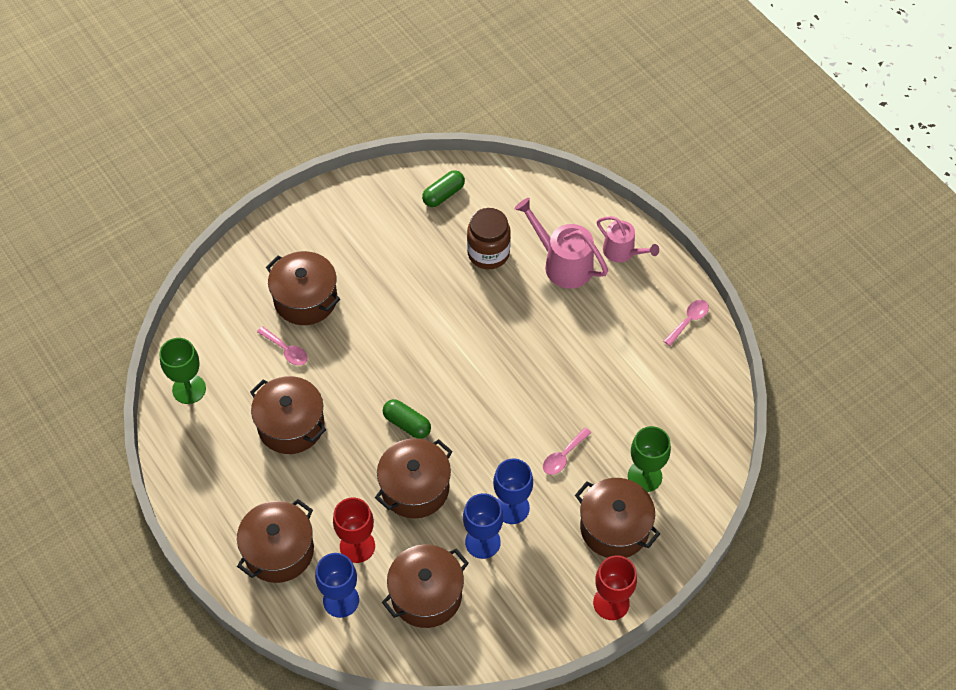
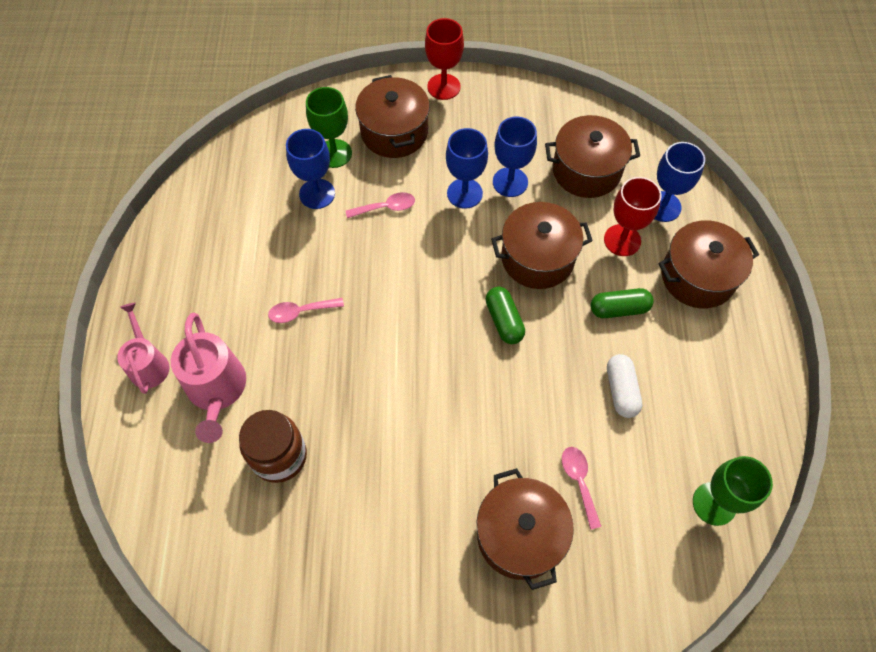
camera: 145 degrees left, 5 degrees up
brown pot [250,376,327,454] -> white capsule [607,354,642,418]
green capsule [422,170,465,207] -> green capsule moved to [591,288,654,318]
pink spoon [664,300,709,346] -> pink spoon moved to [268,298,344,323]
none -> blue goblet [286,129,335,209]

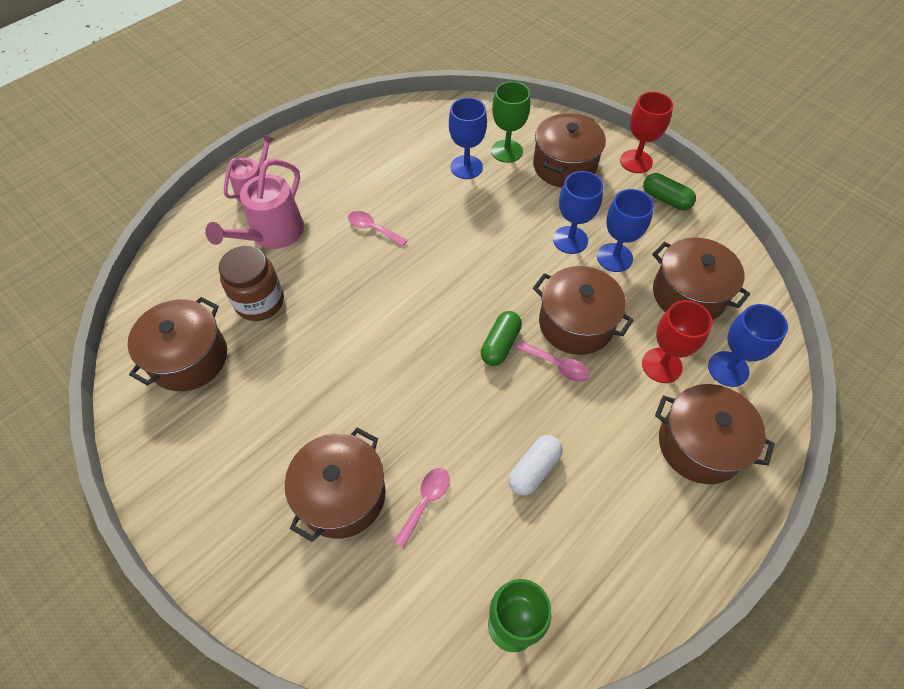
camera: 45 degrees right, 5 degrees down
pink spoon [346,192,415,218] -> pink spoon moved to [517,341,589,382]
green capsule [591,288,654,318] -> green capsule moved to [643,173,696,210]
none -> brown pot [128,297,227,391]

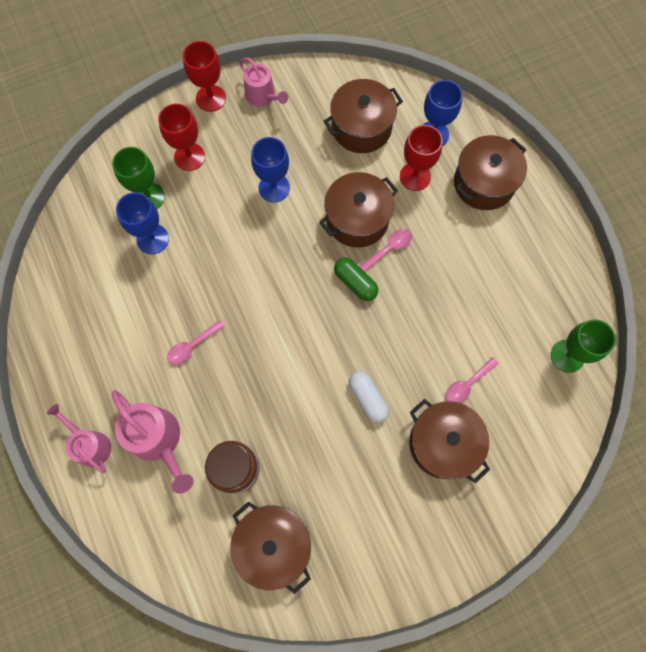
camera: 70 degrees left, 15 degrees up
pink spoon [394,468,450,548] -> pink spoon turned 90 degrees counterclockwise [446,357,499,403]
white capsule [508,435,563,496] -> white capsule moved to [349,371,389,423]
brown pot [533,114,606,188] -> red goblet [158,104,205,171]
blue goblet [597,189,654,272] -> none
green capsule [643,173,696,210] -> pink watering can [239,58,288,107]

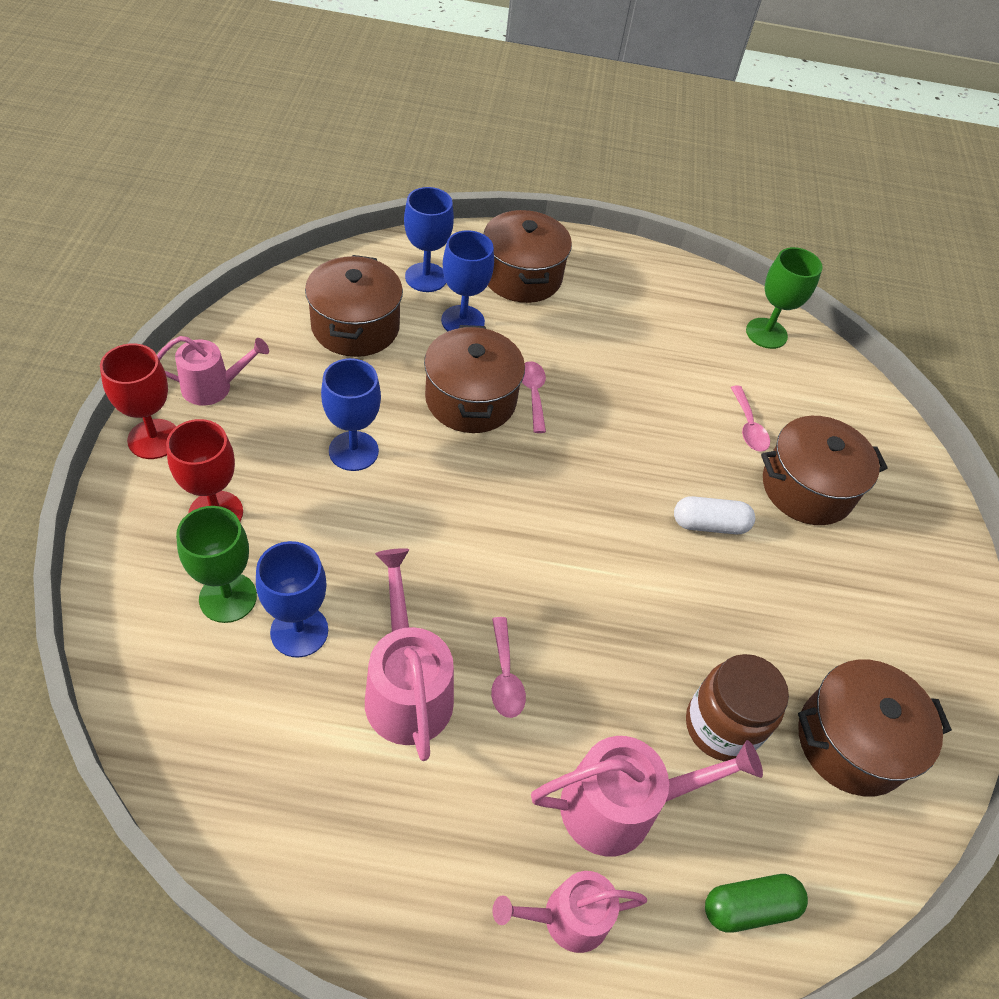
camera: 65 degrees left, 20 degrees down
green capsule [334,258,378,301] -> green capsule moved to [705,874,808,933]
red goblet [400,125,443,191] -> blue goblet [441,230,494,331]
none -> pink watering can [365,548,454,761]

